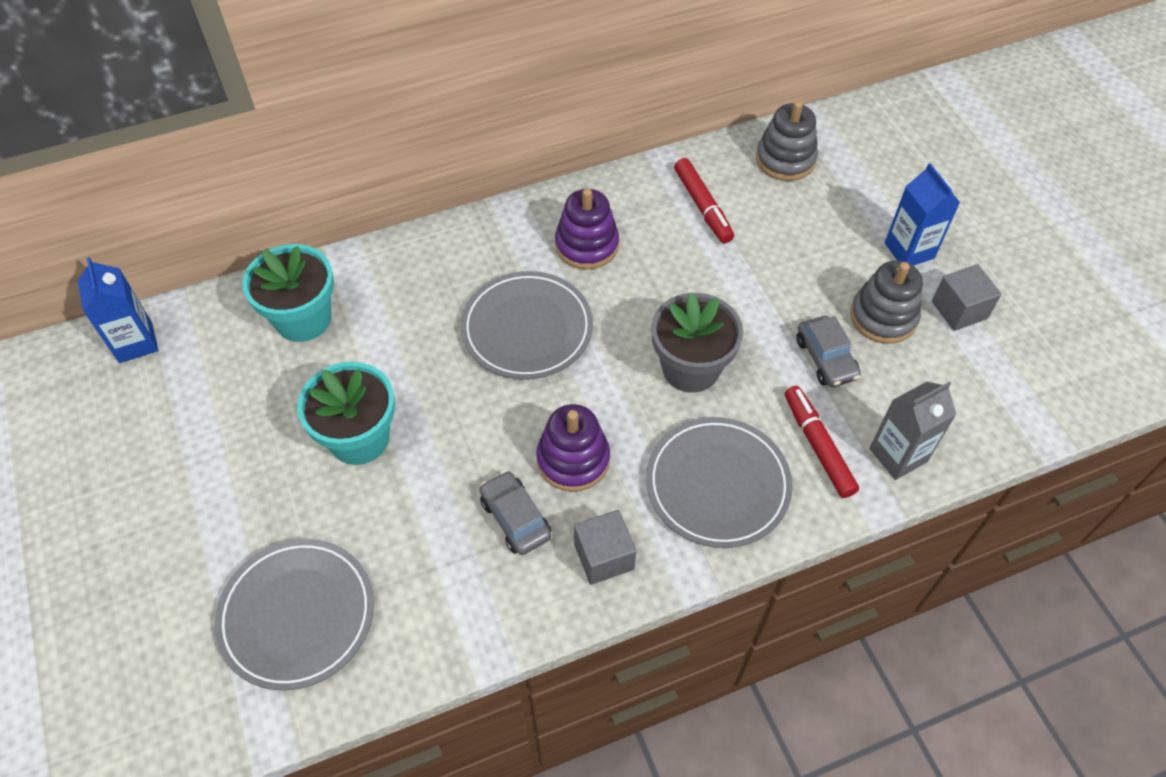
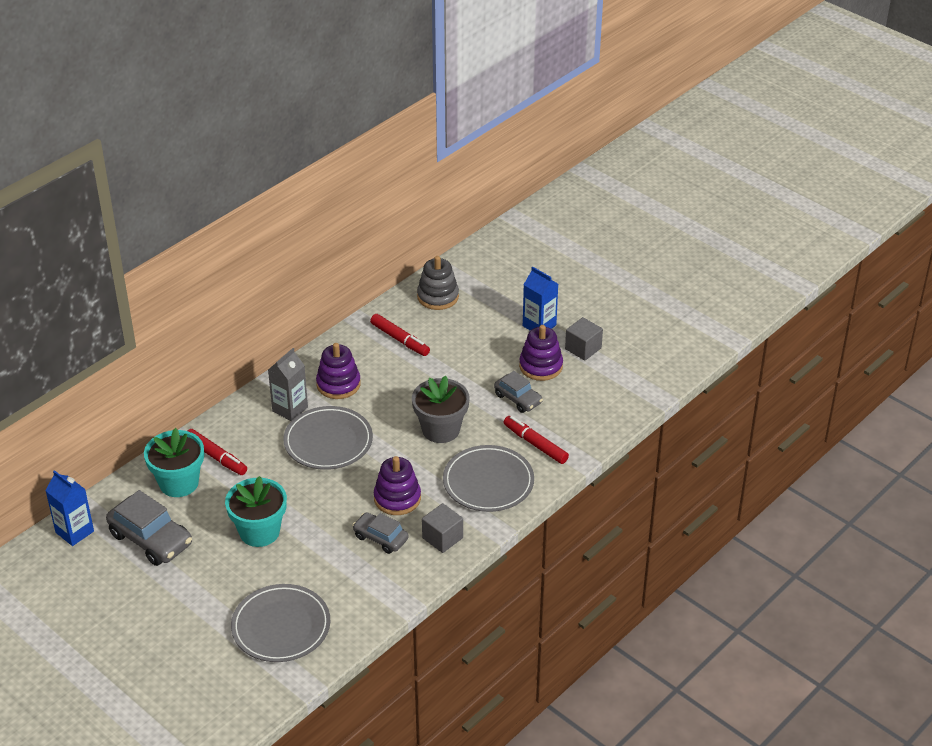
camera: 25 degrees left, 15 degrees down
grey stacking toy [850,260,923,344] -> purple stacking toy [519,325,563,381]
grey carton [869,381,957,480] -> grey carton moved to [268,348,308,421]
none -> grey car [106,490,192,566]
none -> red marker [188,429,247,475]

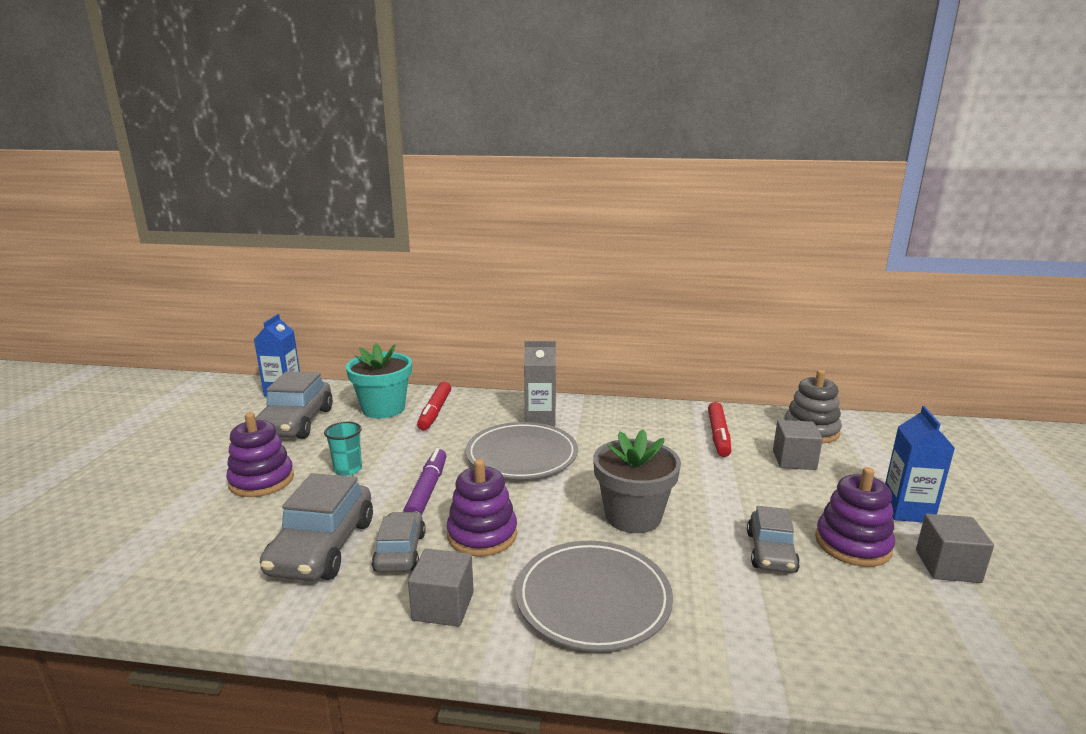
camera: 55 degrees right, 20 degrees down
turquoise flower pot [225,476,287,547] -> turquoise cup [324,422,362,476]
grey plate [231,584,330,662] -> none
purple stacking toy [316,343,361,399] -> purple stacking toy moved to [226,412,294,497]
red marker [504,416,569,464] -> none
none -> grey car [260,473,373,581]
none -> purple marker [403,448,446,515]
none -> grey cube [773,420,823,470]

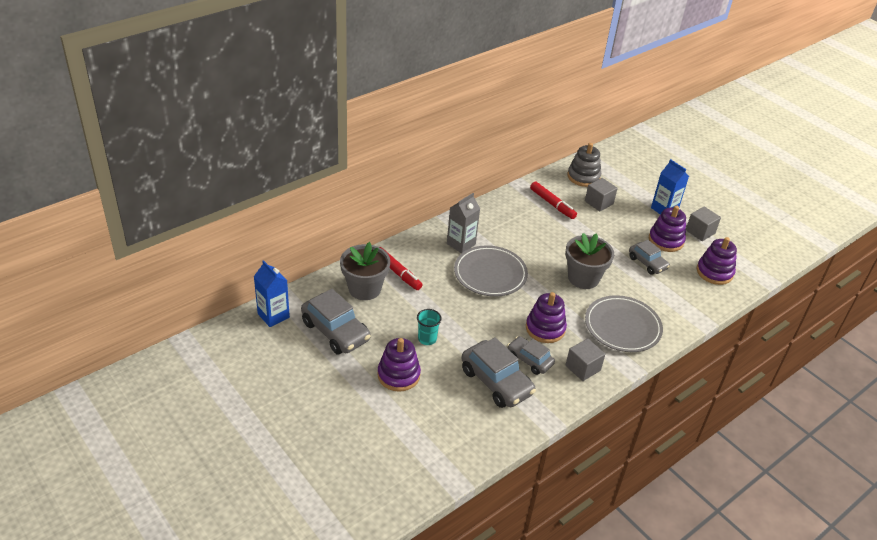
camera: 50 degrees left, 20 degrees up
turquoise flower pot [346,344,412,418] -> grey flower pot [340,242,390,300]
purple marker [403,448,446,515] -> none
none -> purple stacking toy [696,237,737,285]

